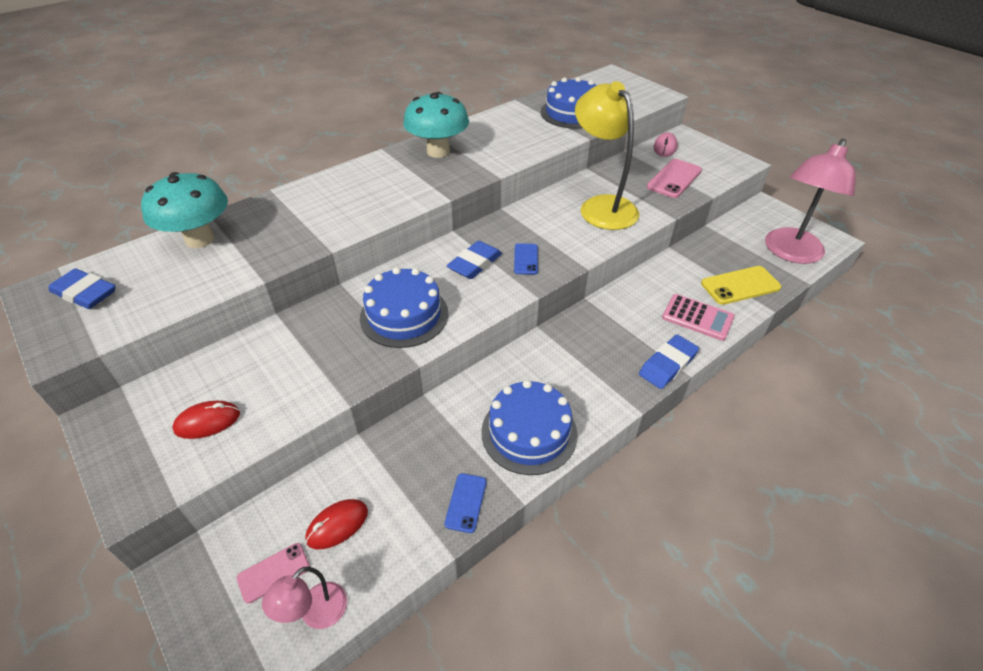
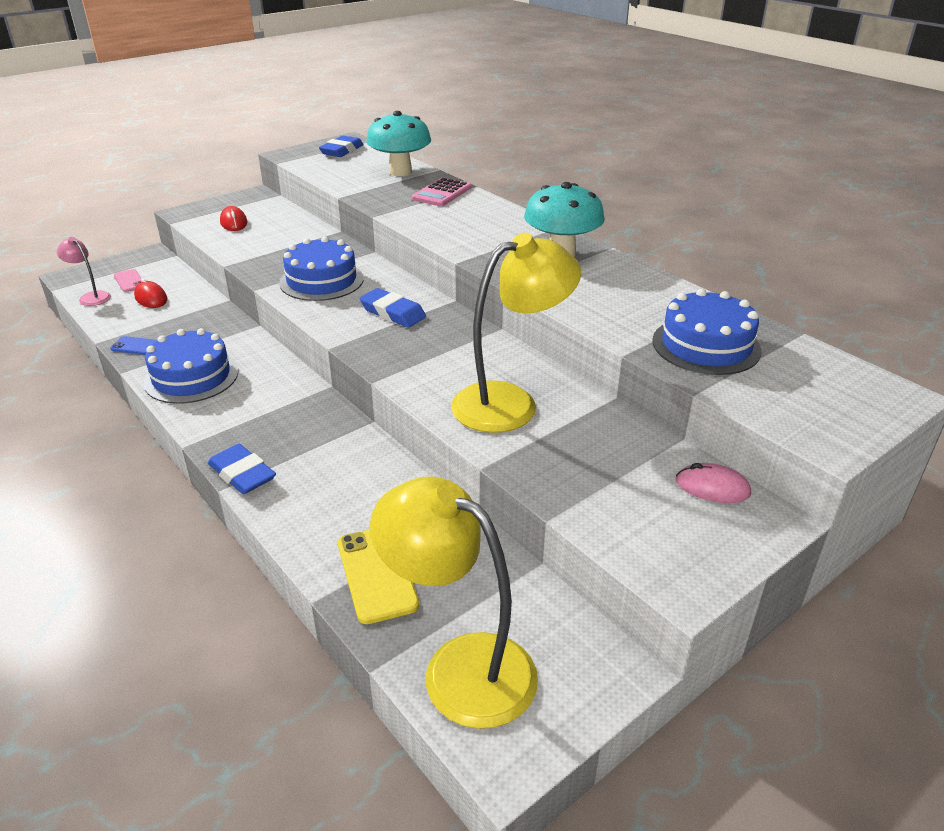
camera: 90 degrees right, 10 degrees down
blue phone [514,243,538,275] -> none
pink phone [647,159,702,198] -> none
pink calculator [662,294,735,341] -> pink calculator moved to [412,177,471,206]
pink lamp [765,139,856,264] -> yellow lamp [370,476,538,729]

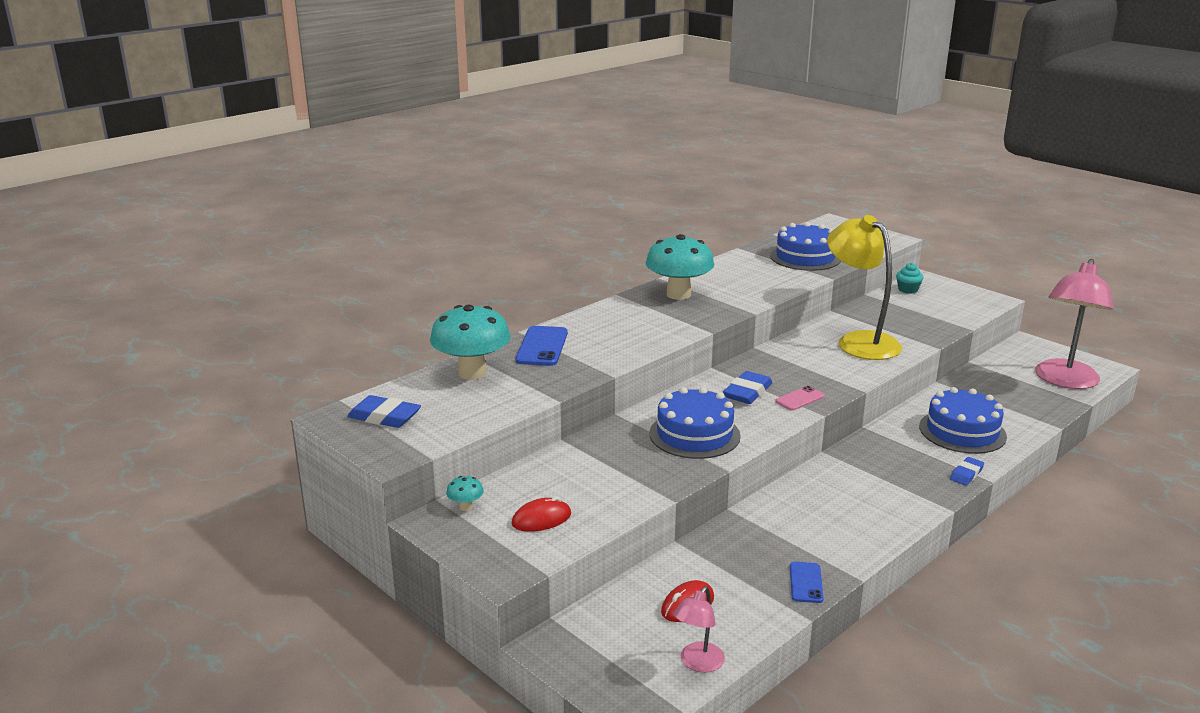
camera: 95 degrees left, 10 degrees down
pink phone [114,269,142,292] -> pink phone moved to [775,386,825,411]
blue cake [143,328,238,404] -> blue cake moved to [919,387,1007,454]
blue eraser [208,444,276,494] -> blue eraser [950,457,984,485], size x0.63
yellow phone [338,529,419,624] -> none
yellow lamp [370,476,538,729] -> pink lamp [1035,259,1113,389]
pink calculator [412,177,471,206] -> blue phone [516,326,568,366]
pink mouse [676,463,751,503] -> turquoise cupcake [896,263,924,294]
none -> turquoise mushroom [446,476,484,511]

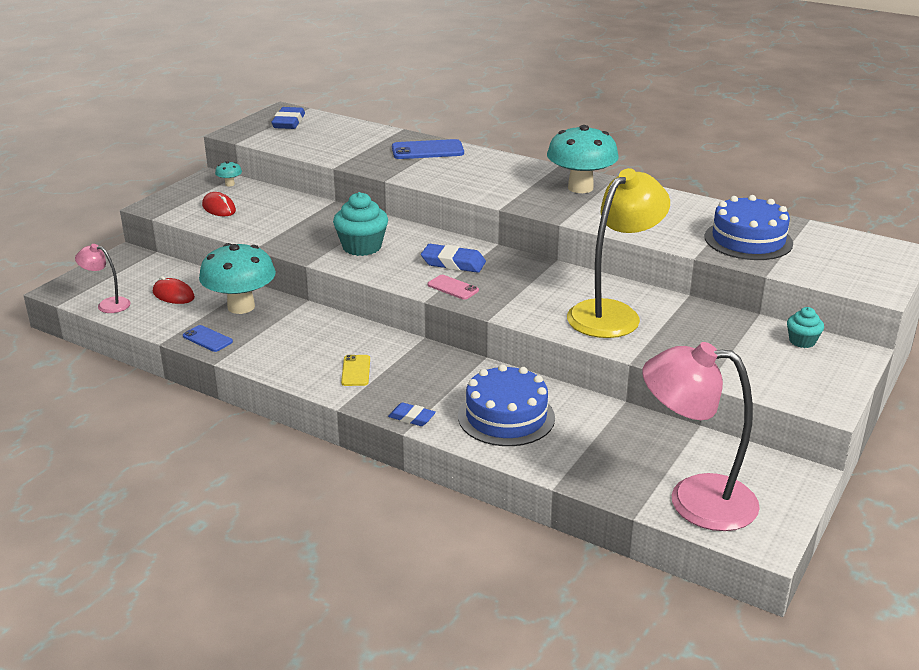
camera: 75 degrees right, 5 degrees up
turquoise mushroom [430,305,511,380] -> turquoise mushroom moved to [199,243,276,314]
blue cake [649,387,741,459] -> turquoise cupcake [333,192,388,256]
blue phone [790,562,823,603] -> blue phone turned 45 degrees clockwise [183,325,233,352]
none -> yellow phone [341,355,370,386]

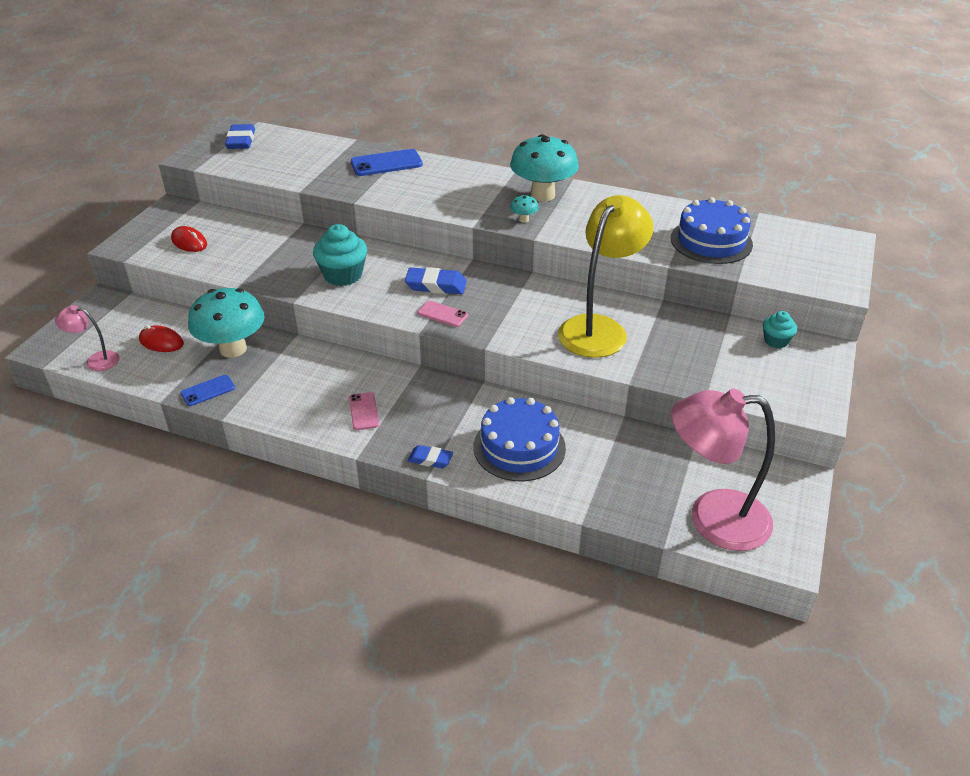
camera: 10 degrees left, 10 degrees up
blue phone [183,325,233,352] -> blue phone turned 60 degrees counterclockwise [181,375,235,406]
turquoise mushroom [215,161,242,186] -> turquoise mushroom moved to [510,195,539,223]
yellow phone [341,355,370,386] -> pink phone [349,392,379,430]

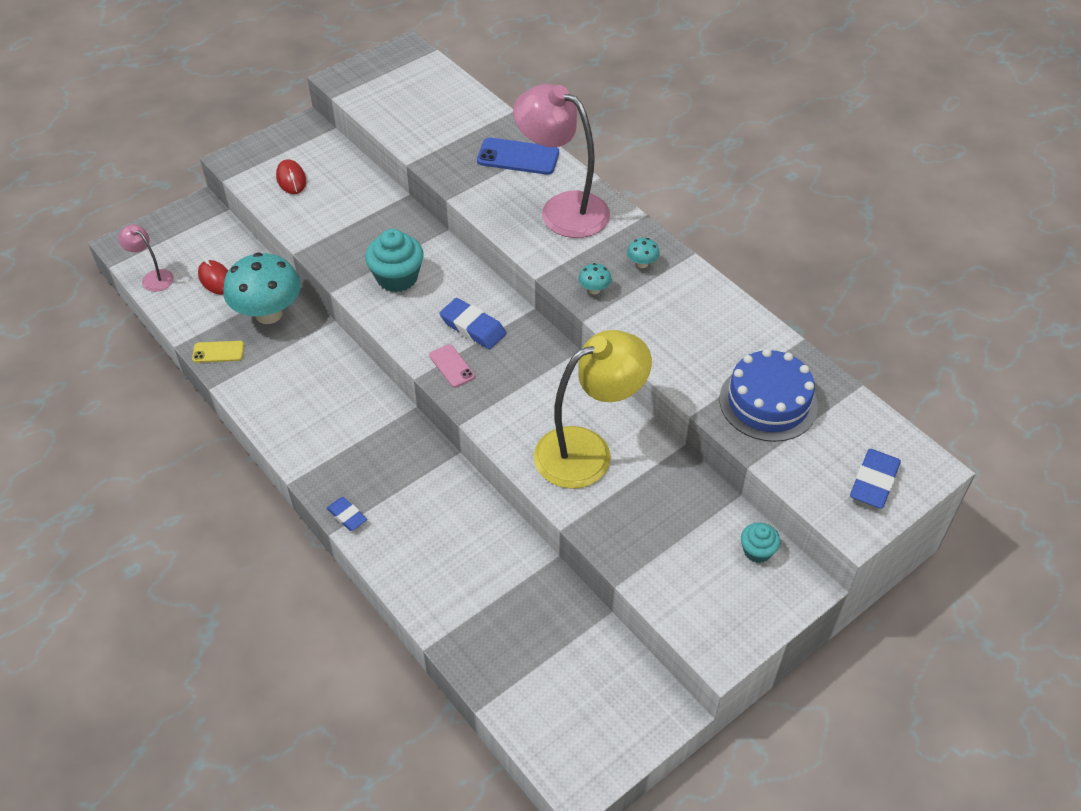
camera: 30 degrees right, 10 degrees up
blue phone [181,375,235,406] -> yellow phone [192,341,244,363]
blue eraser [225,124,255,149] -> blue eraser moved to [850,449,901,509]
pink phone [349,392,379,430] -> none
blue cake [473,397,566,481] -> none
turquoise mushroom [510,134,579,202] -> turquoise mushroom [627,238,660,268], size x0.41
pink lamp [671,389,775,551] -> pink lamp moved to [513,84,610,238]

